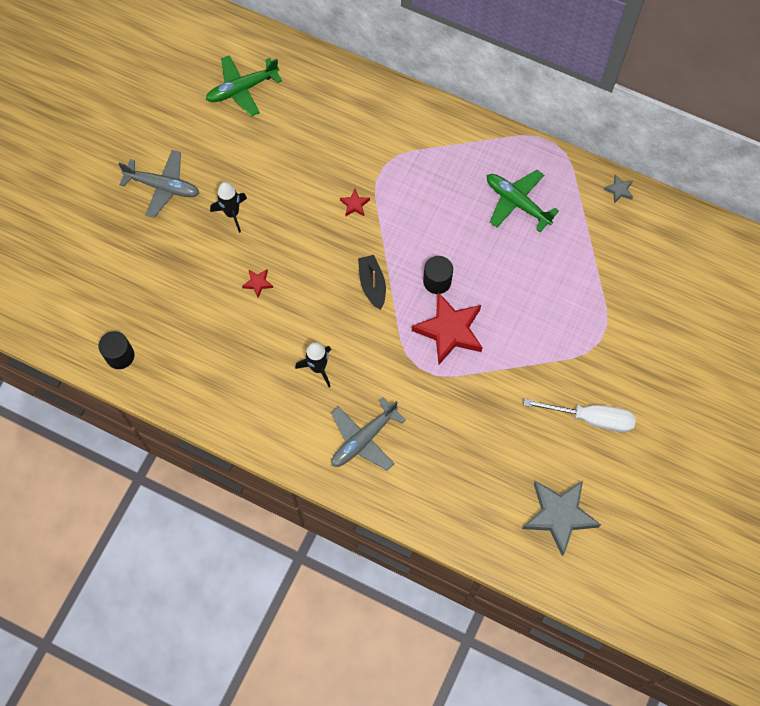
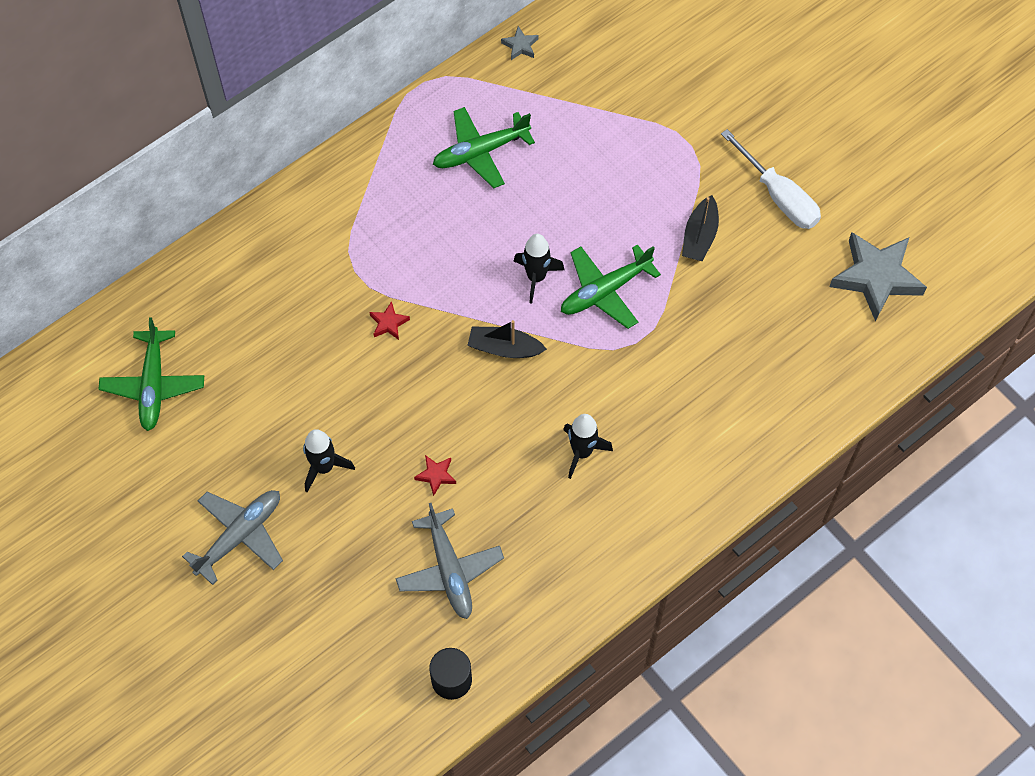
camera: 65 degrees left, 5 degrees down
grey plane [331,397,405,471] -> grey plane moved to [395,503,504,619]
red star [412,292,483,364] -> green plane [561,244,661,329]
black cylinder [423,256,453,294] -> black rocket [514,234,564,304]
white screwdriver [523,399,636,433] -> white screwdriver turned 105 degrees clockwise [721,129,821,229]
none -> black boat [682,195,719,261]

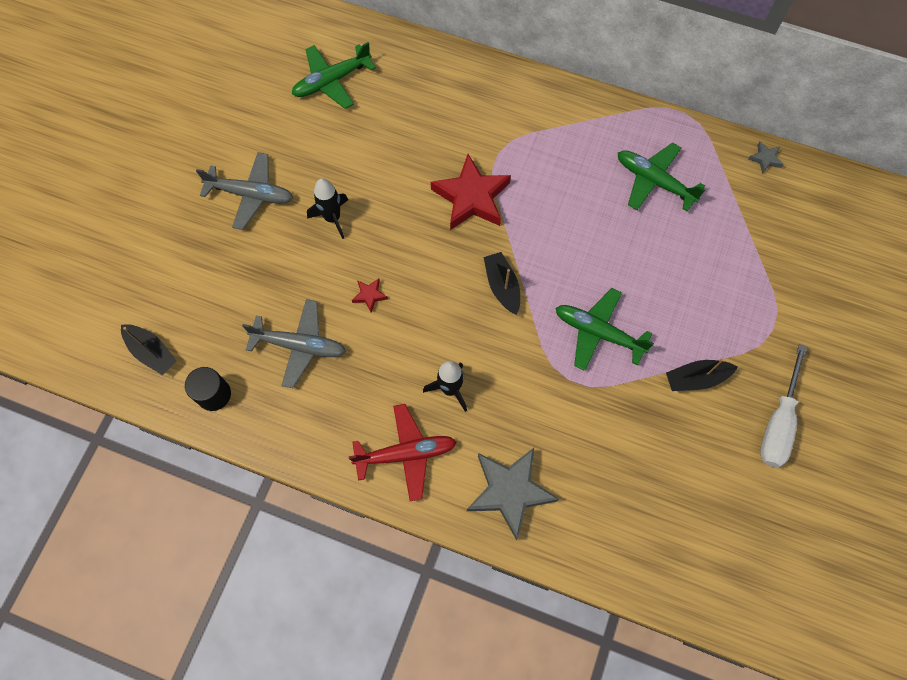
camera: 60 degrees right, 5 degrees up
red star [369,301,410,340] -> red star [431,154,511,230], size x2.33
grey plane [395,503,504,619] -> grey plane turned 120 degrees counterclockwise [242,299,346,388]
black rocket [514,234,564,304] -> none
grey star [829,232,927,322] -> grey star moved to [467,448,559,540]
none -> black boat [121,324,177,375]
none -> red plane [349,404,456,501]

